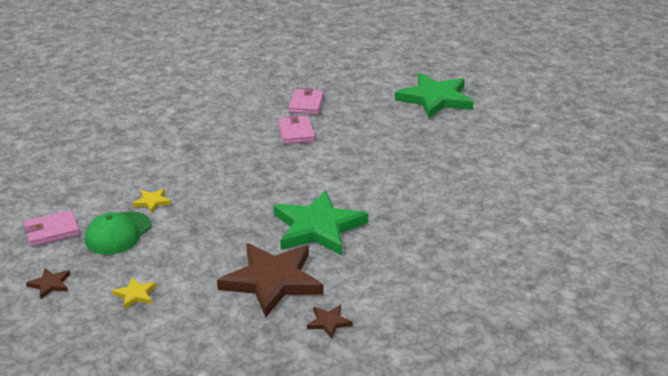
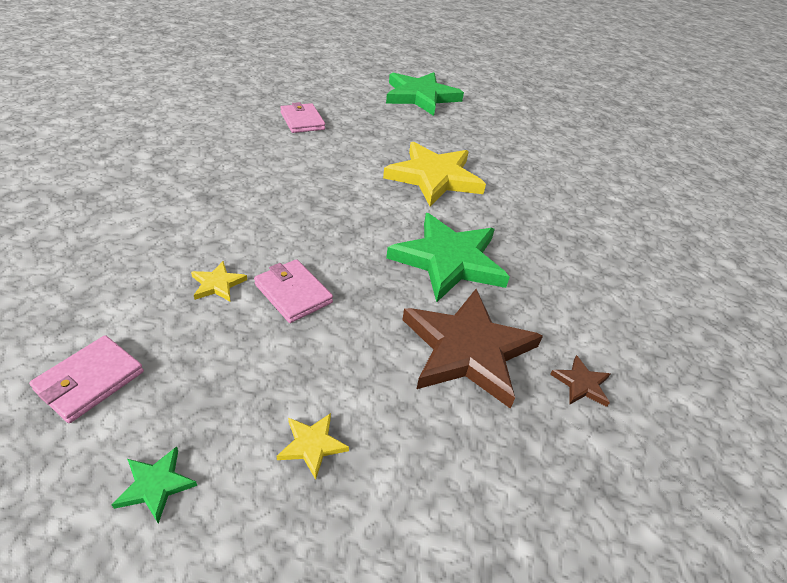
camera: 35 degrees left, 10 degrees up
brown star [26,268,70,299] -> green star [111,446,197,524]
green cap [85,211,152,255] -> none
pink wallet [278,115,315,144] -> pink wallet moved to [254,259,333,323]
none -> yellow star [383,142,486,206]

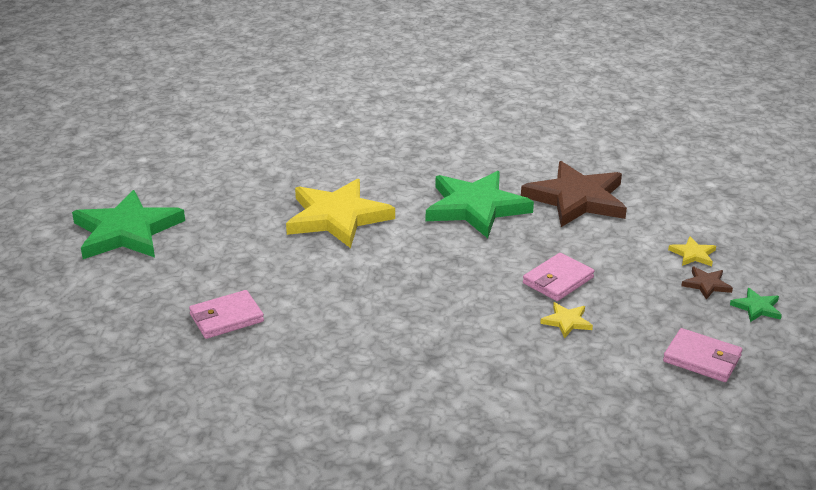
camera: 90 degrees left, 10 degrees down
brown star [550,355,610,407] -> brown star moved to [681,267,733,300]

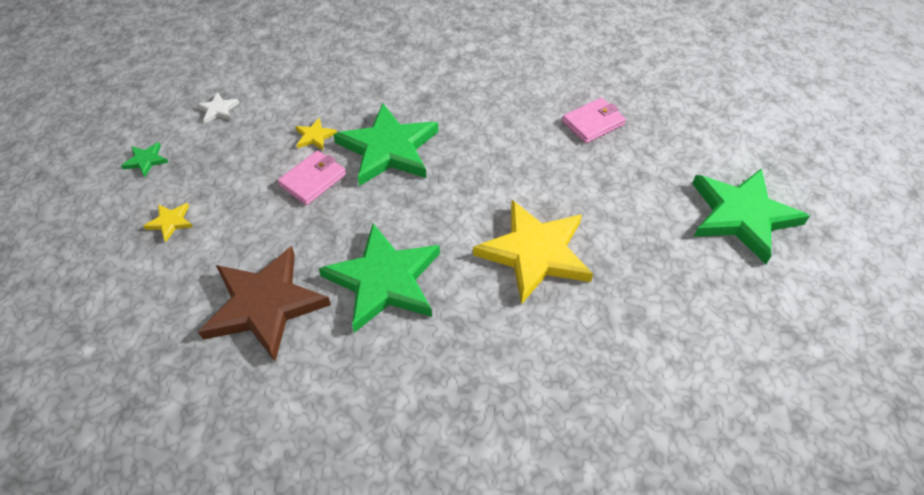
camera: 175 degrees right, 20 degrees up
pink wallet [663,328,742,382] -> white star [196,92,239,123]
brown star [681,267,733,300] -> none
none -> green star [333,104,439,186]

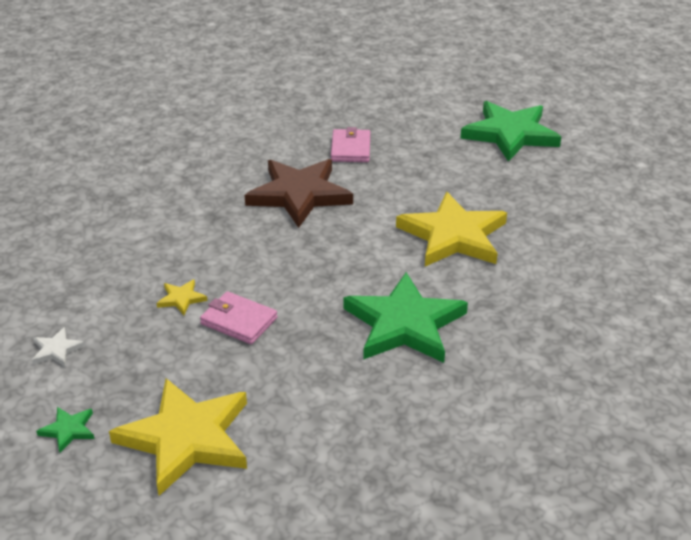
camera: 55 degrees left, 15 degrees down
yellow star [143,203,193,242] -> yellow star [109,378,247,496], size x2.43
brown star [198,246,331,361] -> brown star moved to [245,159,353,228]
pink wallet [278,150,346,205] -> pink wallet turned 45 degrees counterclockwise [200,291,277,344]
green star [333,104,439,186] -> none

